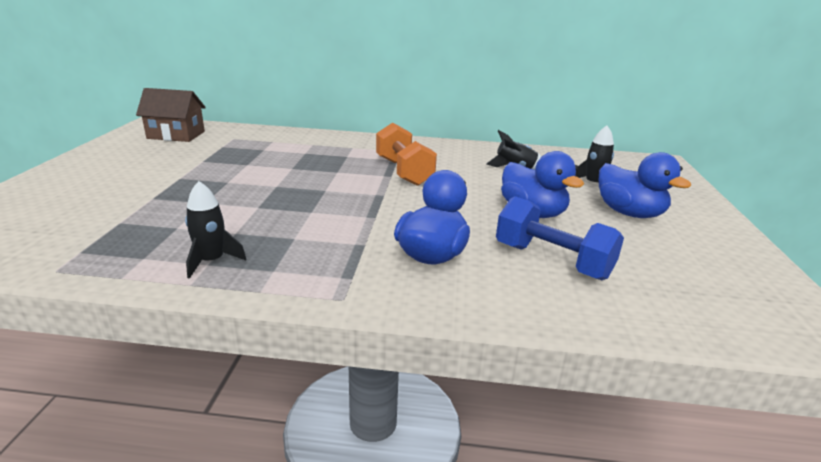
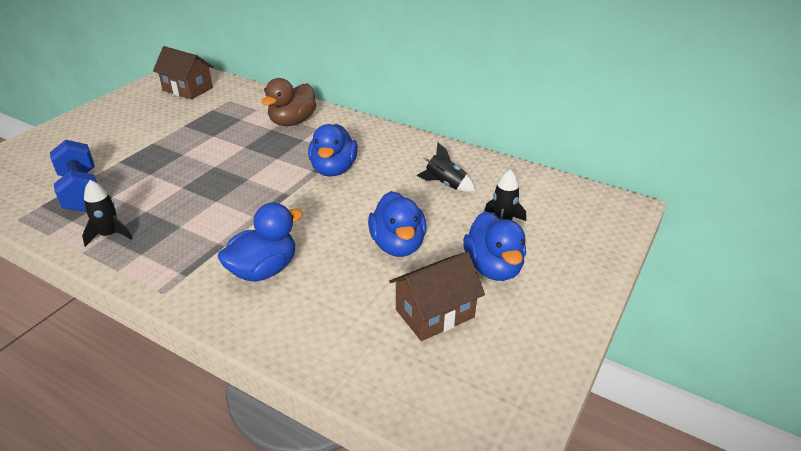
camera: 25 degrees right, 10 degrees up
orange dumbbell [376,123,437,186] -> blue duck [308,124,358,177]
blue dumbbell [496,196,624,280] -> blue dumbbell moved to [50,140,97,212]
none -> brown duck [261,78,316,126]
none -> brown house [389,252,485,341]

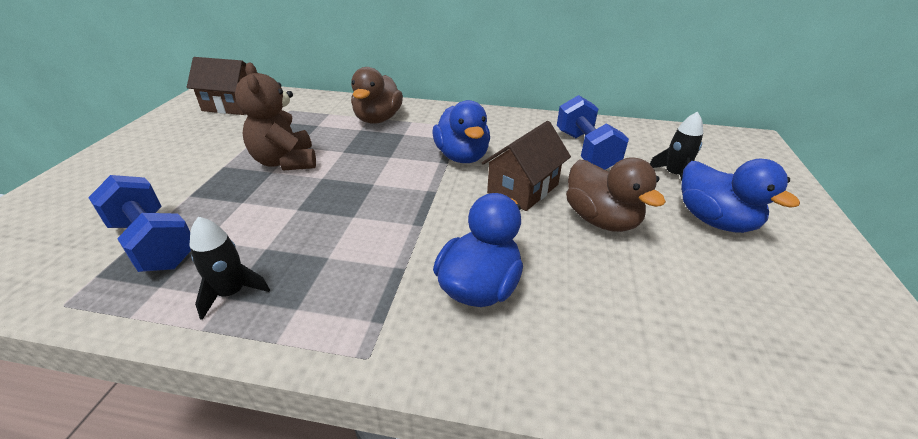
camera: 20 degrees left, 0 degrees up
blue duck [368,191,426,257] -> brown duck [566,157,666,232]
brown house [389,252,485,341] -> brown house moved to [482,121,571,211]
black rocket [416,143,476,192] -> blue dumbbell [557,95,629,170]
none -> brown teddy bear [235,63,316,170]

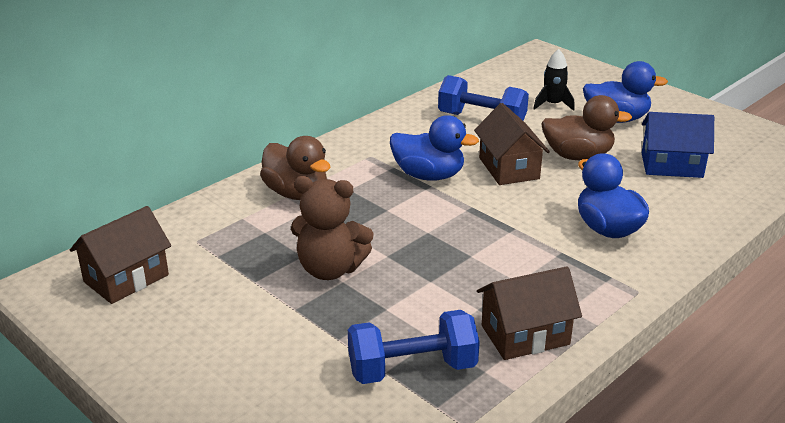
camera: 55 degrees left, 5 degrees down
black rocket [190,217,270,320] -> brown house [477,266,582,360]
none -> blue house [642,112,714,178]

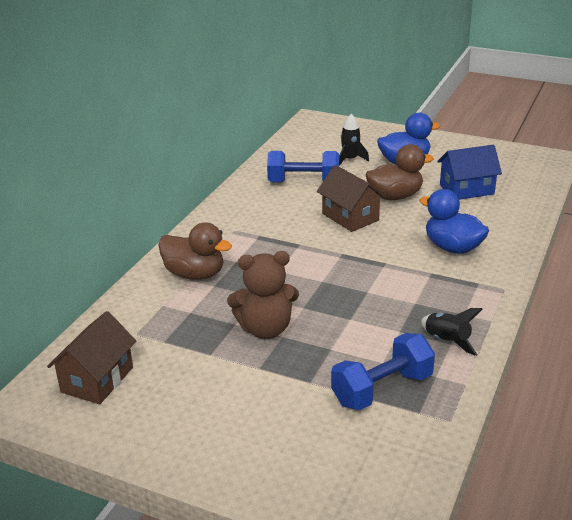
camera: 20 degrees left, 0 degrees up
blue duck [390,115,479,181] -> none
brown house [477,266,582,360] -> black rocket [421,308,483,356]

